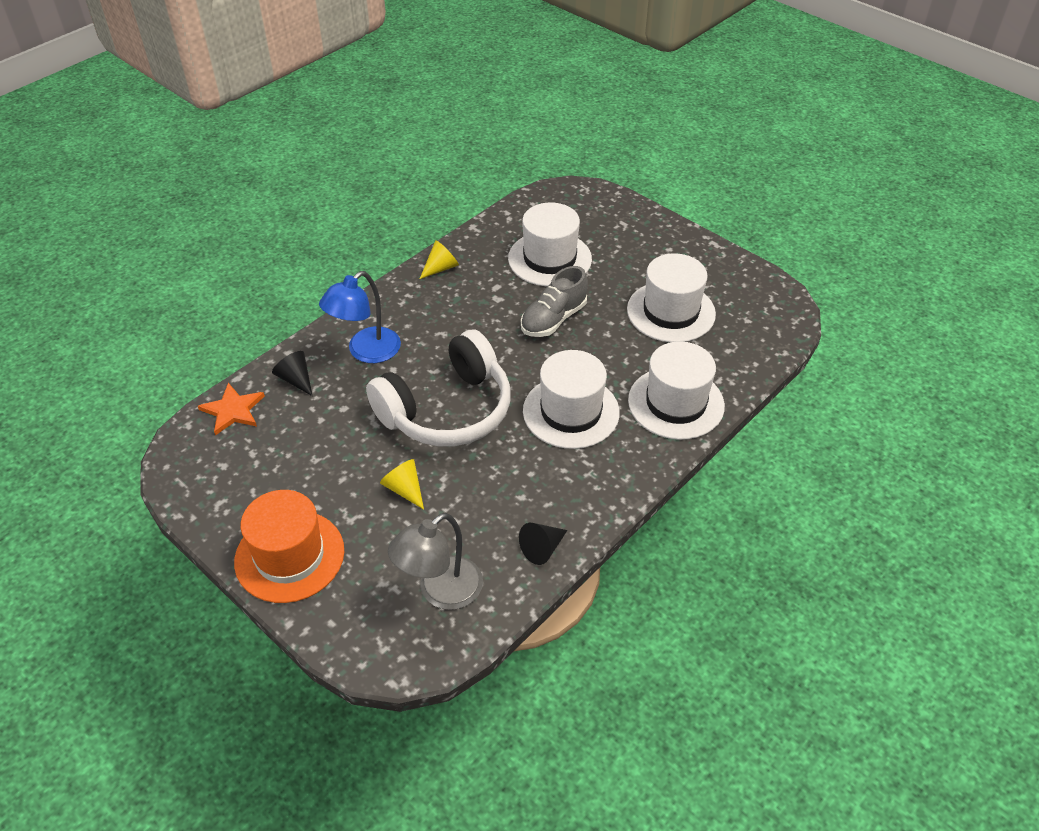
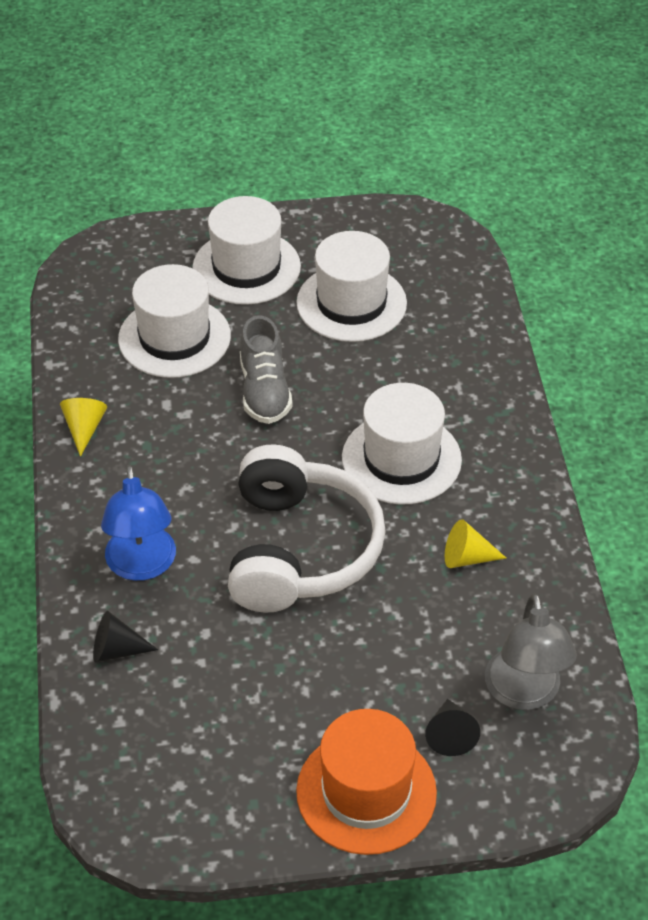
camera: 50 degrees left, 0 degrees up
orange star [198,383,265,435] -> none
yellow cone [380,459,424,509] -> yellow cone moved to [445,519,506,568]
black cone [519,523,567,565] -> black cone moved to [425,699,480,756]
white hat [628,341,725,440] -> white hat moved to [192,196,301,305]

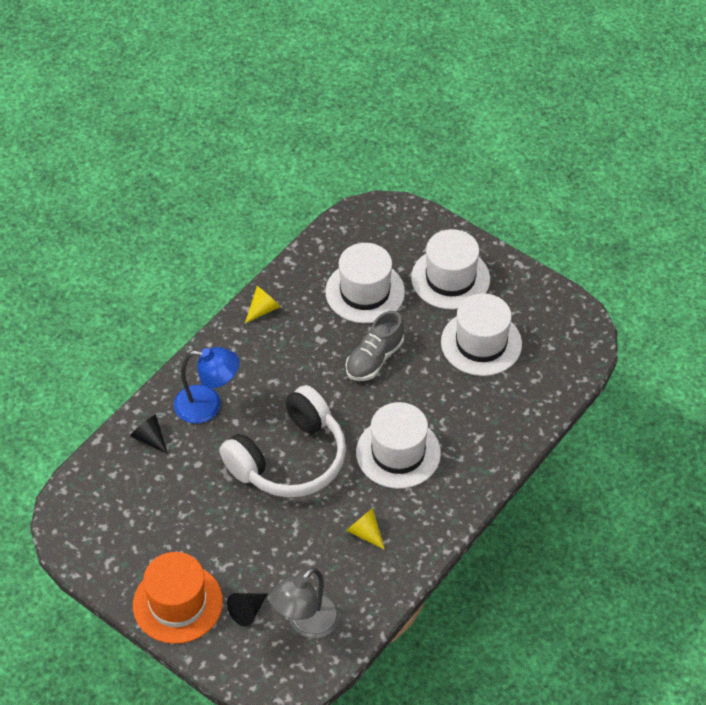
camera: 45 degrees right, 5 degrees up
blue lamp [101,465,176,581] -> blue lamp turned 120 degrees counterclockwise [174,347,240,424]

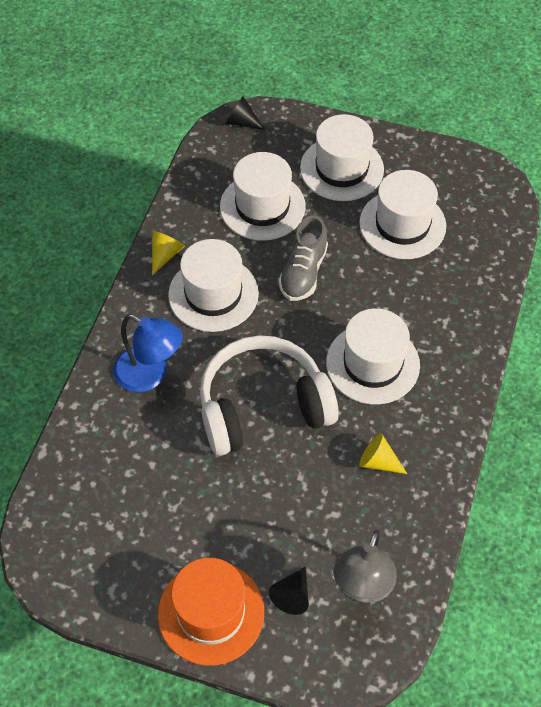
camera: 20 degrees left, 5 degrees up
black cone [130,414,168,454] -> black cone moved to [226,96,265,130]
blue lamp [174,347,240,424] -> blue lamp turned 45 degrees clockwise [113,314,183,392]
white headphones [220,385,346,497] -> white headphones turned 135 degrees counterclockwise [200,335,339,456]
none -> white hat [168,239,259,332]

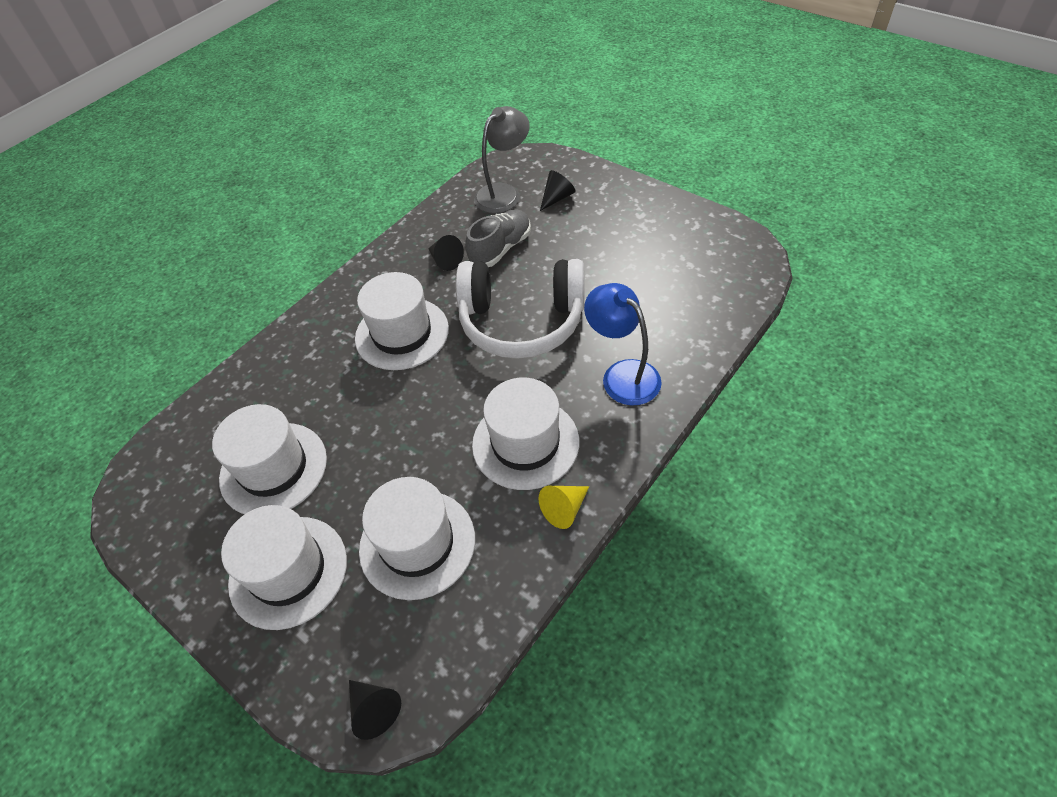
camera: 155 degrees left, 5 degrees down
orange hat [158,558,264,666] -> none
grey shoe [278,215,328,301] -> grey shoe moved to [465,209,531,267]
yellow cone [359,433,407,474] -> black cone [428,235,464,271]

